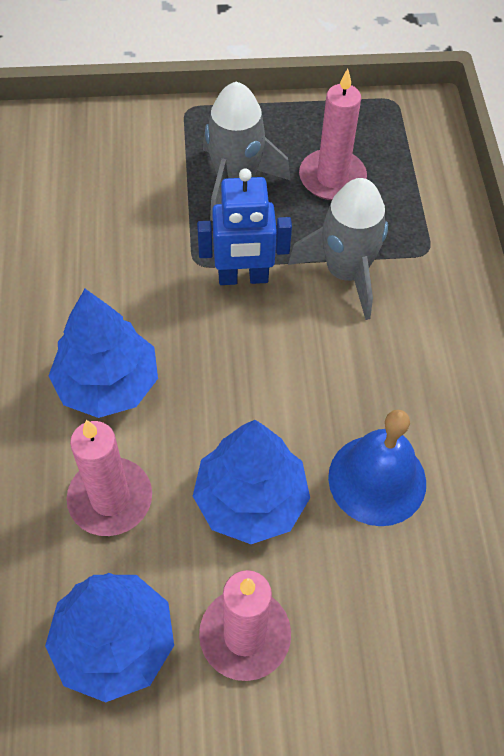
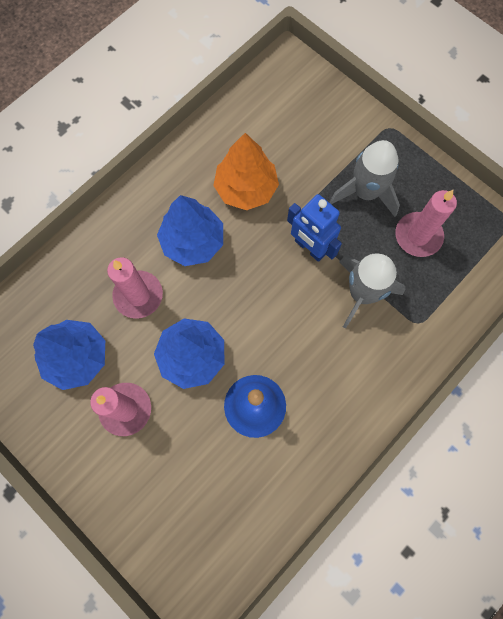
camera: 50 degrees right, 15 degrees up
none -> orange tree [213,133,279,210]

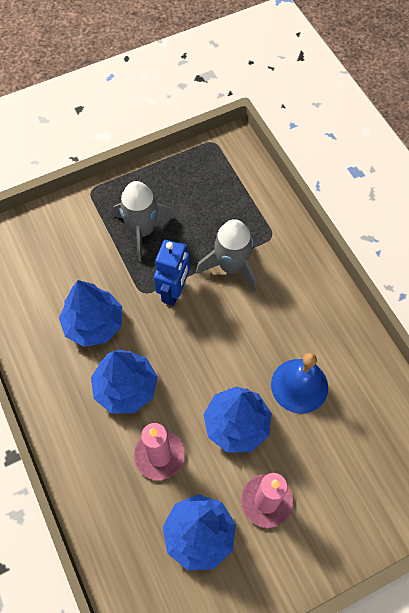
camera: 70 degrees left, 10 degrees down
orange tree [213,133,279,210] -> blue tree [59,280,122,347]
blue robot [287,194,342,262] -> blue robot turned 45 degrees counterclockwise [154,240,190,306]
pink candle [395,190,457,257] -> none

